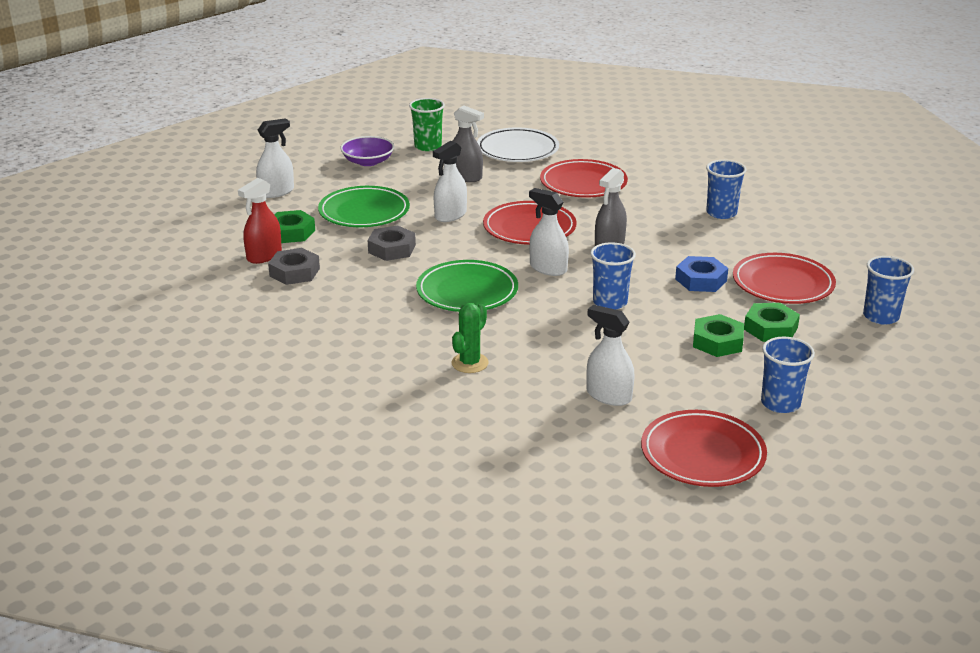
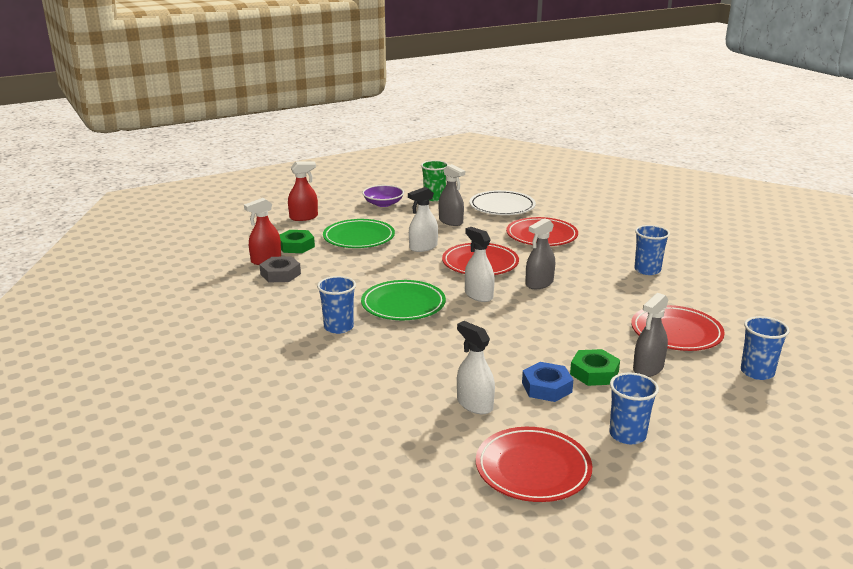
camera: 15 degrees right, 5 degrees down
white spray bottle [256,118,294,198] -> red spray bottle [288,161,318,221]
grey nut [368,225,416,261] -> none
green cactus [452,303,489,373] -> none
blue cup [590,242,636,310] -> blue cup moved to [317,276,356,334]
blue nut [675,256,728,292] -> blue nut moved to [522,362,573,402]
green nut [744,303,800,342] -> grey spray bottle [633,293,668,377]

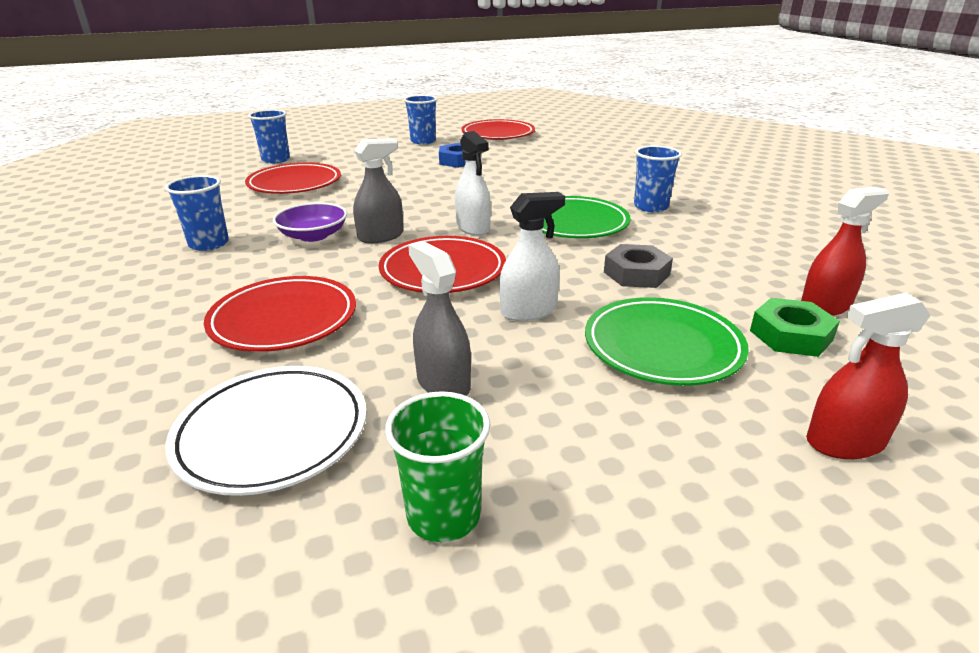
camera: 170 degrees left, 5 degrees up
grey nut [259,256,301,282] -> grey nut moved to [604,244,673,288]
purple bowl [362,185,404,207] -> purple bowl moved to [273,202,347,242]
white spray bottle [457,321,495,414] -> none
green nut [570,349,620,386] -> none
grey spray bottle [633,293,668,377] -> none

